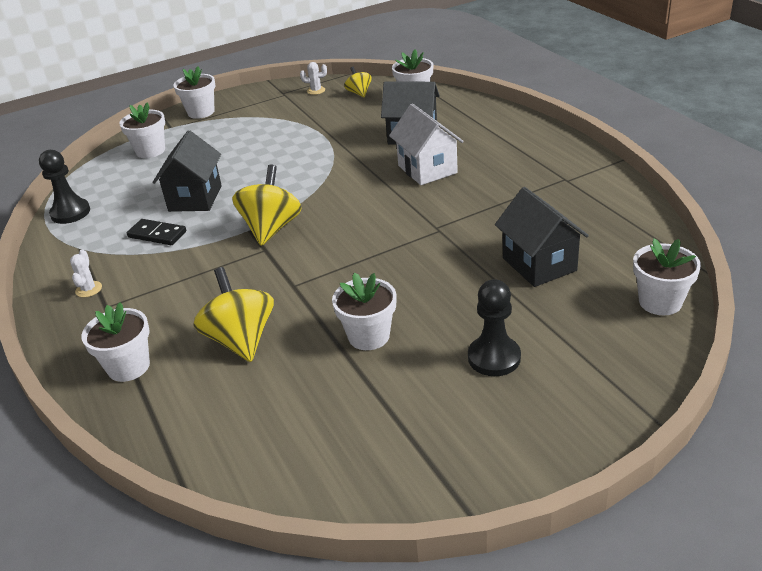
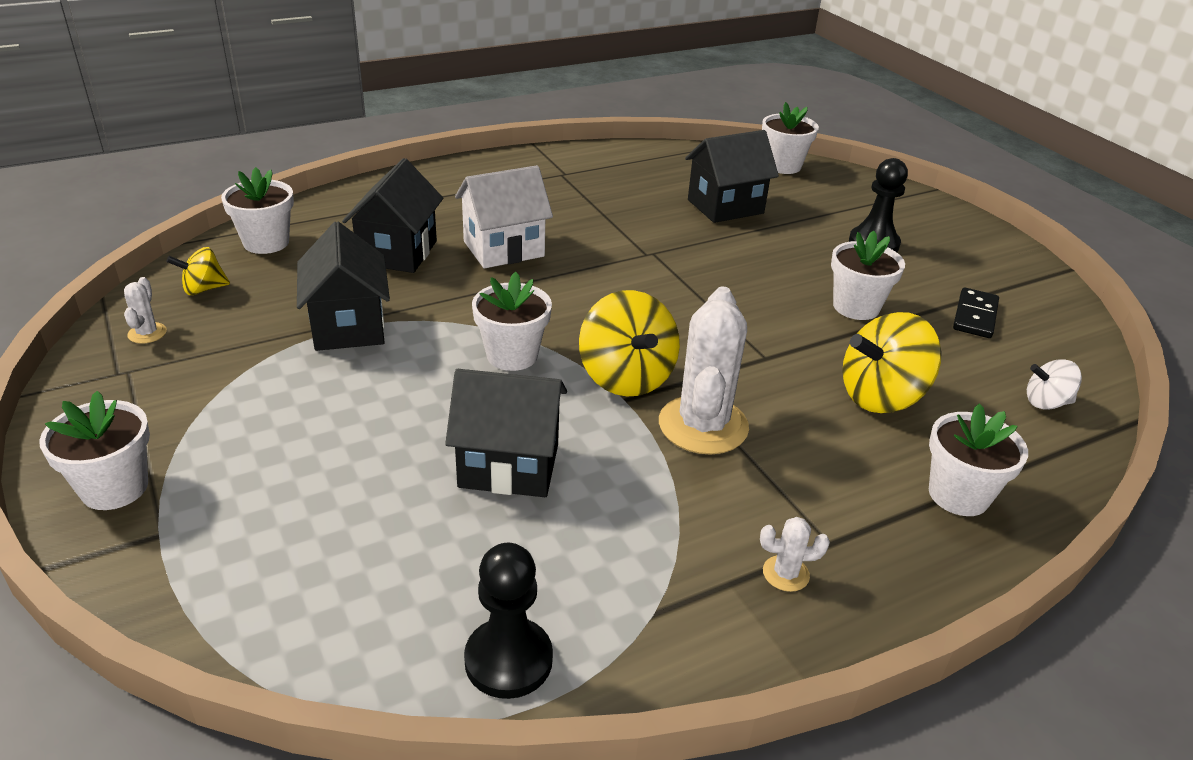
camera: 95 degrees left, 0 degrees up
white flower pot [119,102,165,158] -> white flower pot moved to [472,272,552,371]
black domino [127,219,186,245] -> black domino moved to [953,287,999,338]
yellow spinning top [232,165,302,246] -> yellow spinning top turned 120 degrees counterclockwise [579,290,680,397]
none -> black house [297,222,390,351]
none -> white cactus [659,286,749,455]
none -> white spinning top [1027,359,1082,410]

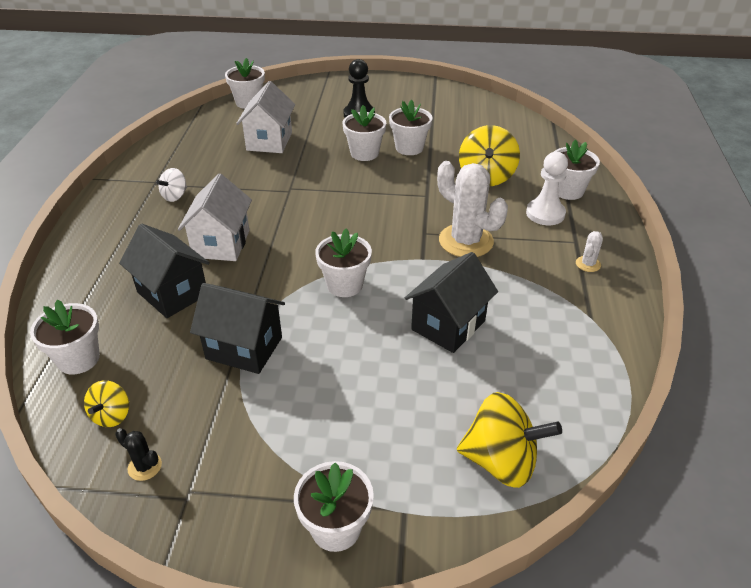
camera: 55 degrees left, 5 degrees up
white cactus [124,277,167,344] -> black cactus [115,428,162,481]
black pawn [464,543,553,699] -> none
yellow spinning top [579,290,680,397] -> yellow spinning top moved to [457,392,562,488]
black house [685,130,779,223] -> white house [236,81,295,153]
black domino [953,287,999,338] -> none
white spinning top [1027,359,1082,410] -> white spinning top moved to [156,168,187,202]
none -> white flower pot [342,105,386,161]
none -> white pawn [526,152,568,225]

